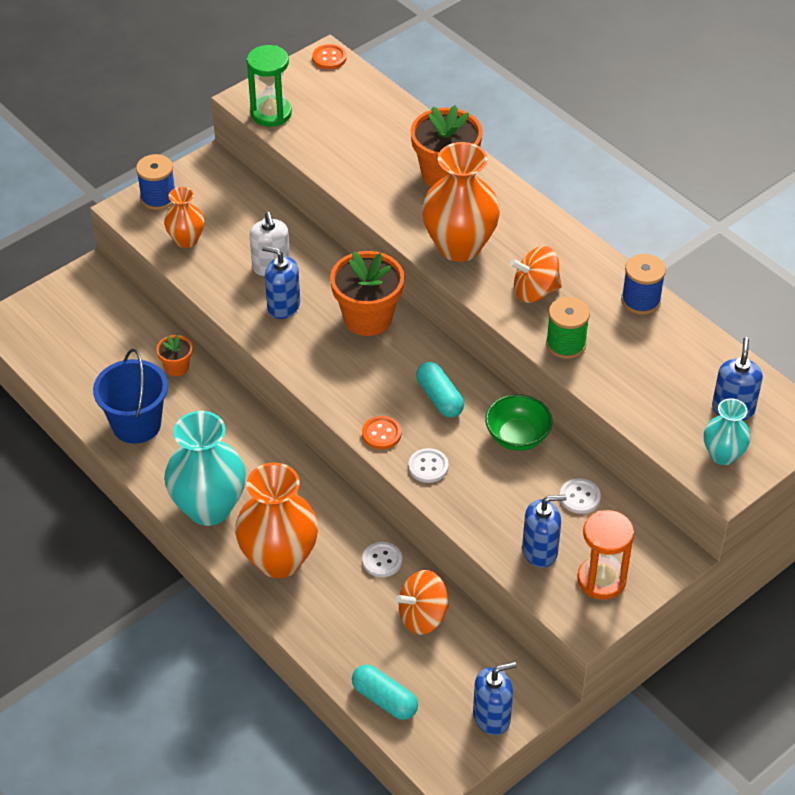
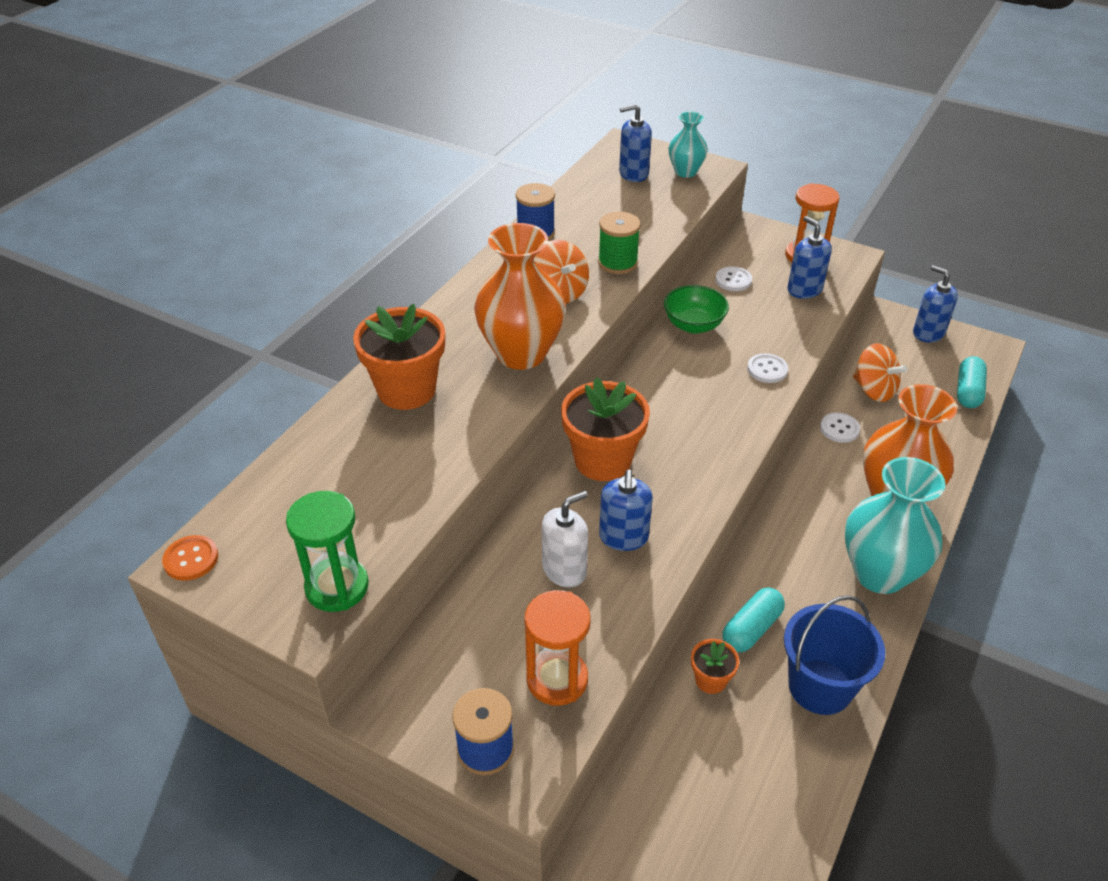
camera: 110 degrees left, 5 degrees down
orange vase [164,187,204,248] -> orange hourglass [524,590,591,706]
orange button [362,416,401,449] -> none
turquoise capsule [416,362,464,417] -> turquoise capsule moved to [722,588,785,652]

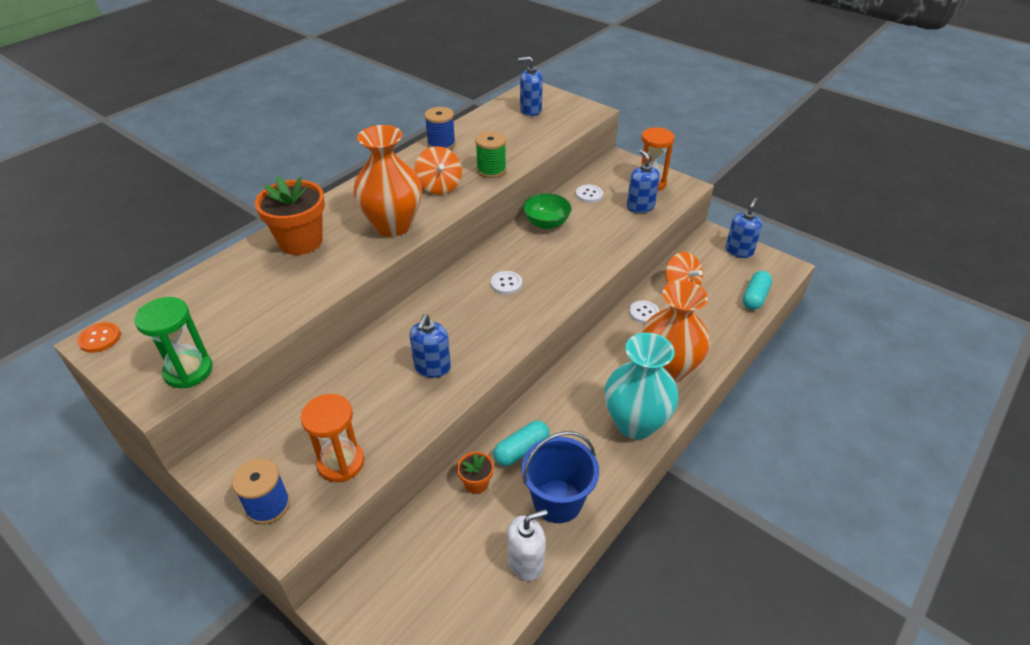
camera: 10 degrees right, 0 degrees up
white soap dispenser [542,491,588,587] -> white soap dispenser moved to [507,509,548,581]
orange flower pot [561,377,650,481] -> none
turquoise vase [669,112,708,178] -> none
white button [747,353,788,383] -> white button moved to [491,271,522,295]
blue soap dispenser [913,265,958,342] -> blue soap dispenser turned 60 degrees clockwise [725,198,762,258]

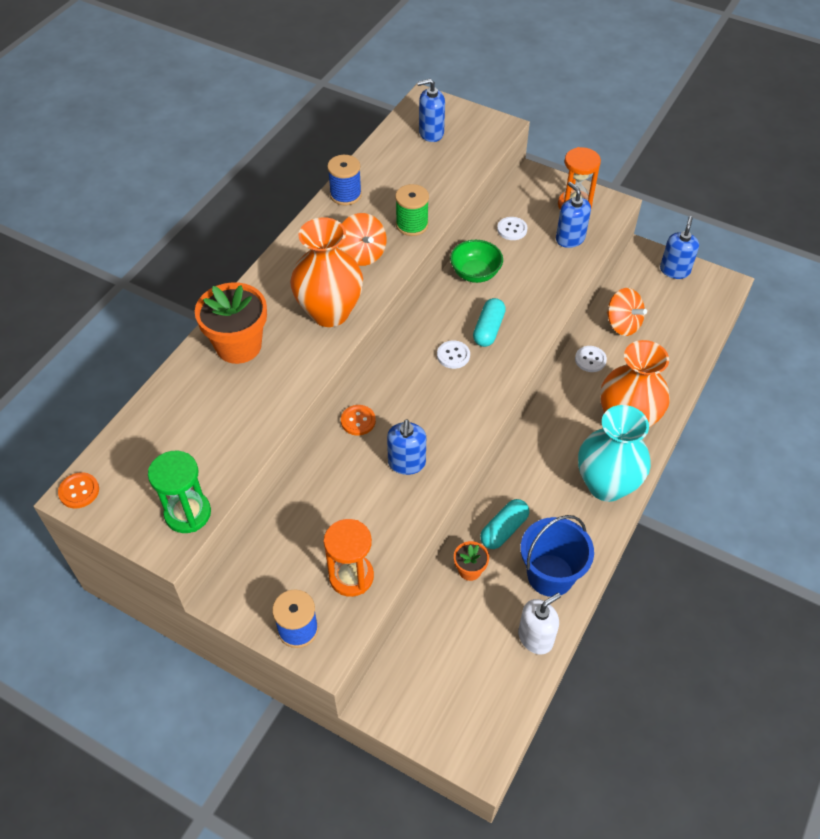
camera: 10 degrees left, 10 degrees up
turquoise capsule [743,271,772,310] -> turquoise capsule moved to [473,298,506,347]
none -> orange button [341,405,376,436]

